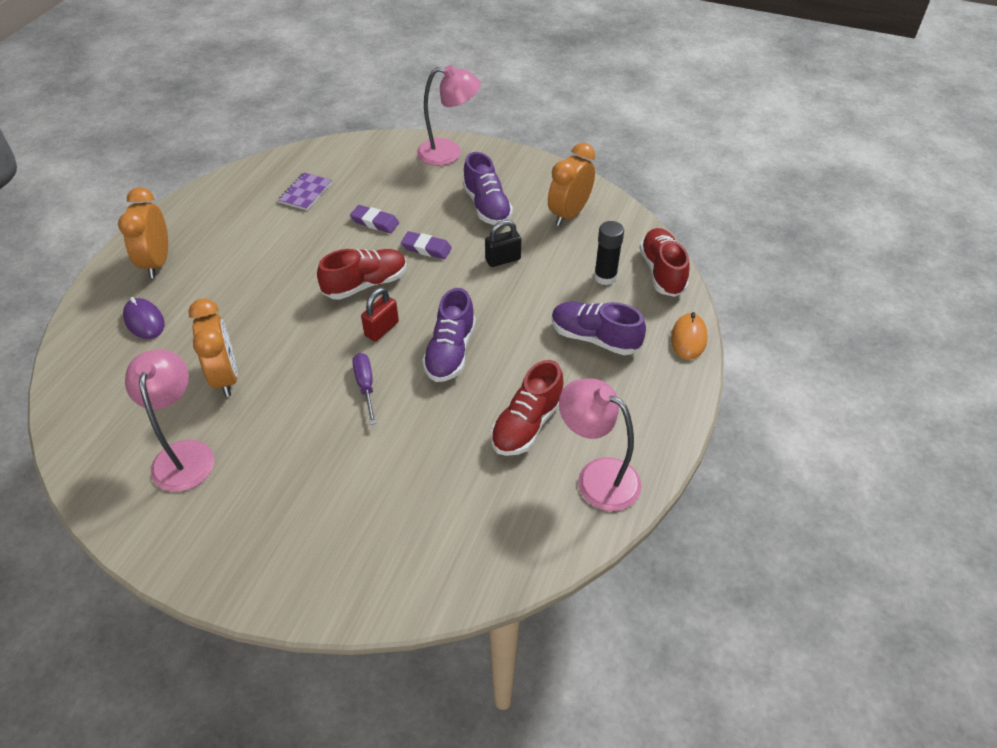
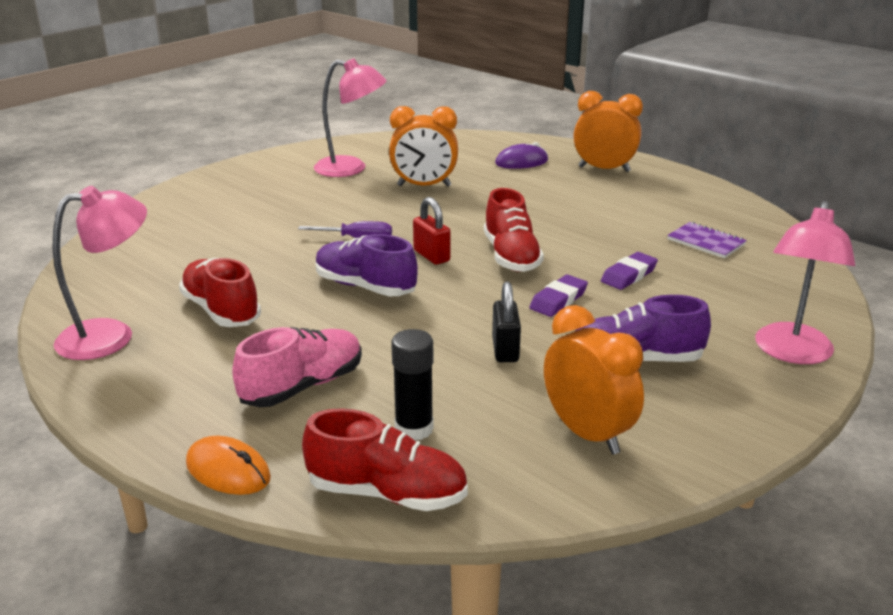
camera: 110 degrees right, 20 degrees down
purple shoe [552,302,646,355] -> pink shoe [232,327,362,407]

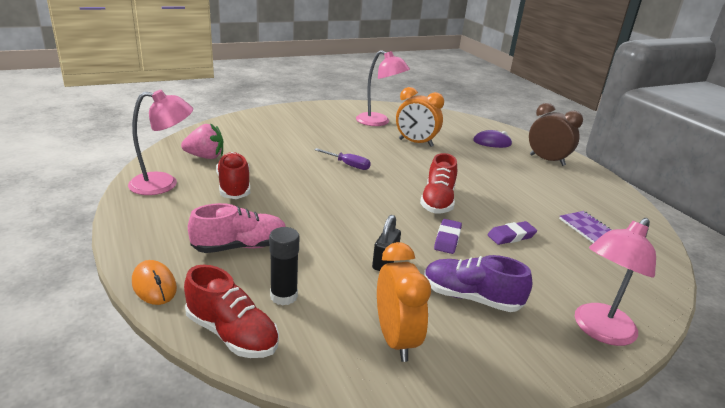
camera: 20 degrees right, 0 degrees up
purple shoe [316,234,418,296] -> none
red padlock [413,197,451,265] -> none
purple eraser [529,275,588,317] -> purple eraser turned 45 degrees counterclockwise [434,219,462,254]
orange clock [574,91,643,172] -> brown clock [529,103,583,166]
none -> pink strawberry [181,123,223,159]

